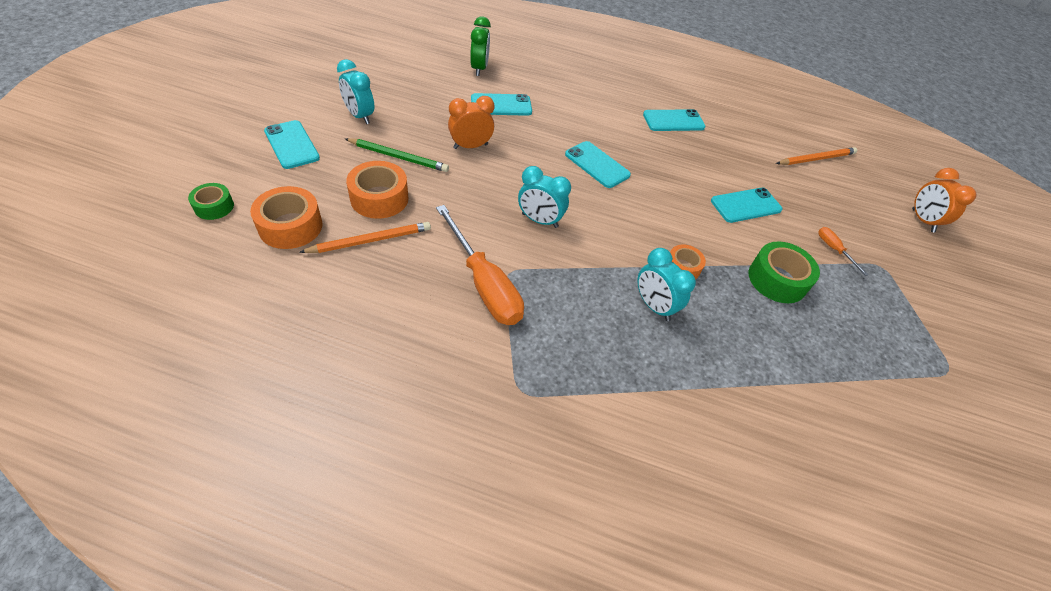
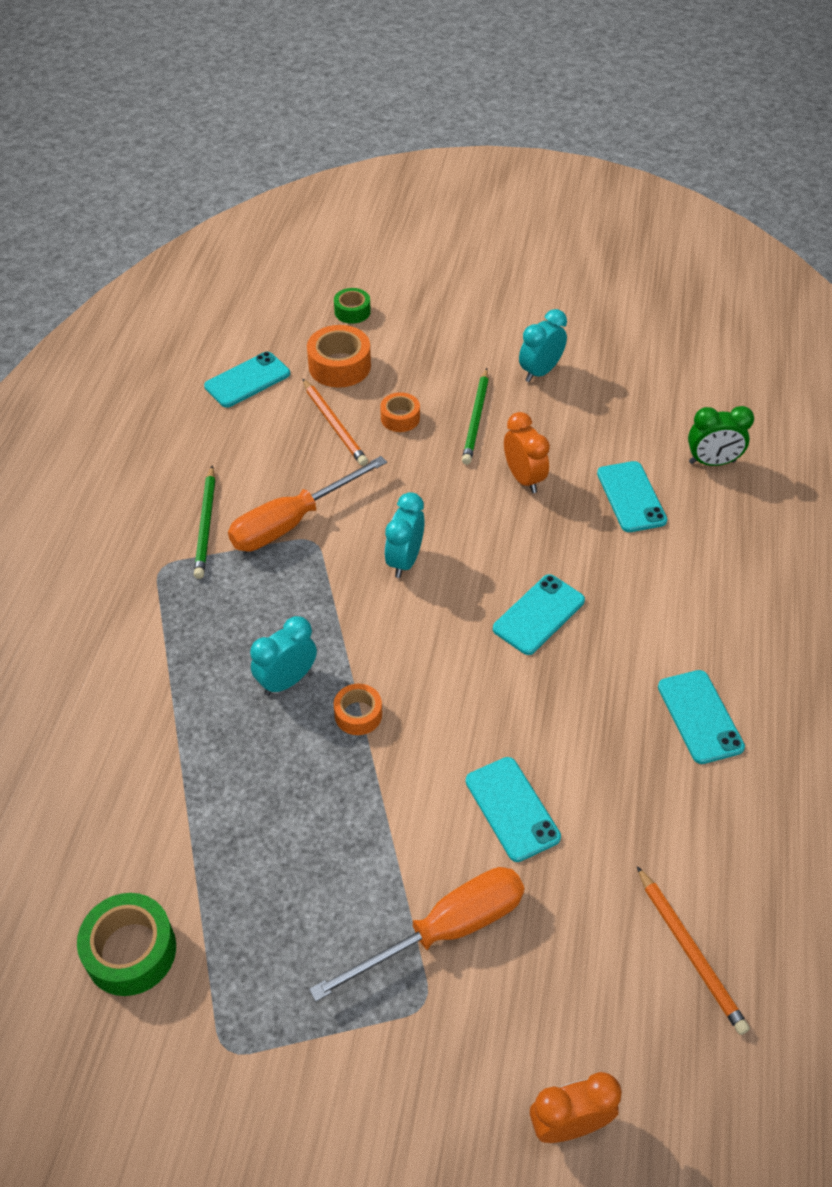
camera: 90 degrees right, 0 degrees up
turquoise phone [264,120,320,169] -> turquoise phone moved to [204,352,290,408]
orange tape [346,161,409,219] -> orange tape [380,392,420,432], size x0.60
green tape [748,241,820,303] -> green tape moved to [77,893,176,996]
orange screwdriver [818,227,868,276] -> orange screwdriver [309,867,525,1002], size x2.24
none -> green pencil [194,465,215,579]

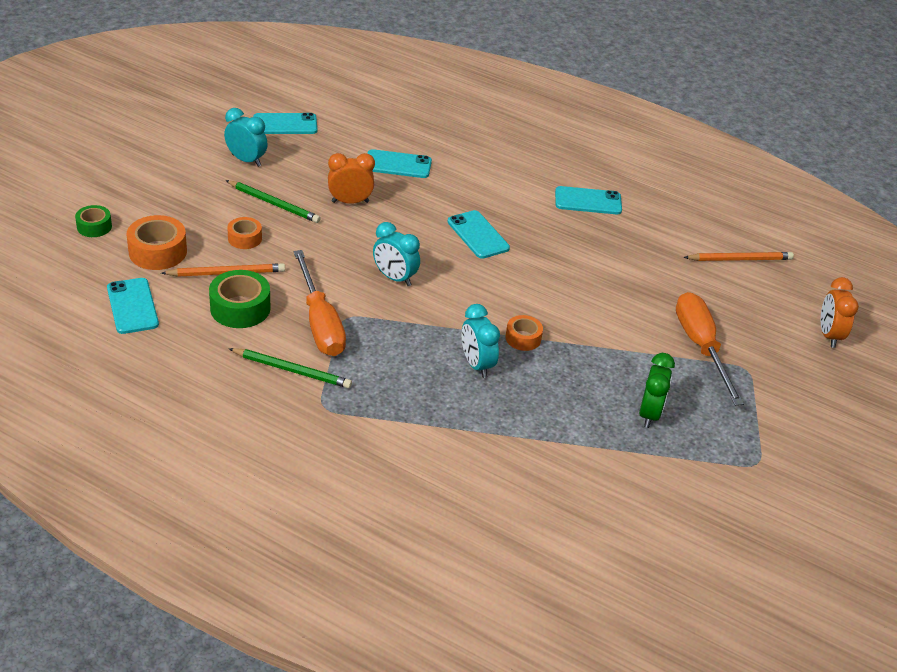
camera: 75 degrees left, 10 degrees down
green tape [77,893,176,996] -> green tape moved to [209,270,271,328]
turquoise phone [466,757,561,862] -> turquoise phone moved to [253,113,317,134]
turquoise clock [519,309,567,382] -> turquoise clock turned 150 degrees clockwise [224,108,268,167]
green clock [688,406,754,466] -> green clock moved to [639,353,675,428]

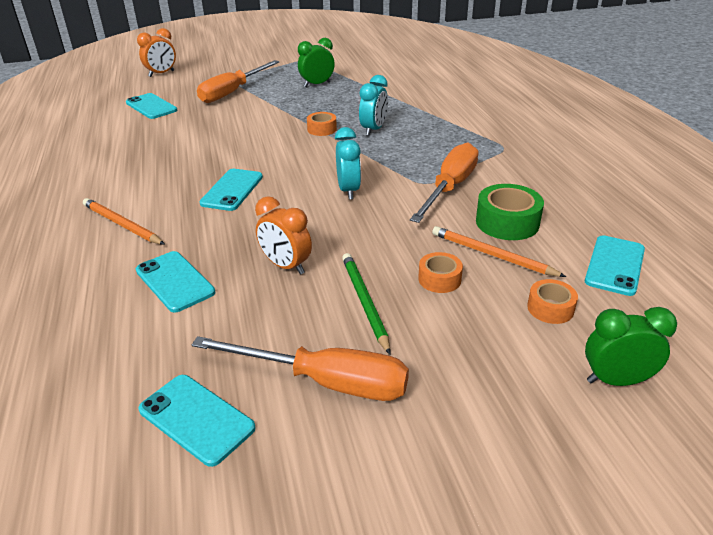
camera: 130 degrees left, 5 degrees down
green tape [75,205,112,237] -> green clock [585,307,677,386]
orange tape [127,215,187,270] -> orange tape [527,279,578,324], size x0.60
turquoise clock [224,108,268,167] -> orange screwdriver [192,336,409,401]
green pencil [229,348,352,388] -> none
turquoise phone [555,186,622,215] -> turquoise phone moved to [126,93,177,119]
orange pencil [683,252,794,261] -> orange pencil moved to [83,198,165,245]

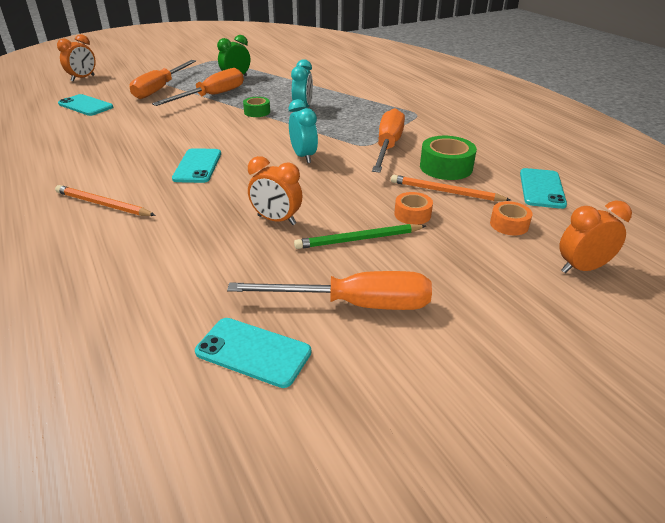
camera: 15 degrees left, 0 degrees up
turquoise phone [136,251,215,313] -> none
orange tape [307,112,337,136] -> green tape [243,97,270,117]
green pencil [342,253,391,354] -> green pencil turned 75 degrees counterclockwise [294,224,426,249]
green clock [585,307,677,386] -> orange clock [559,201,632,273]
none -> orange screwdriver [152,68,244,106]

